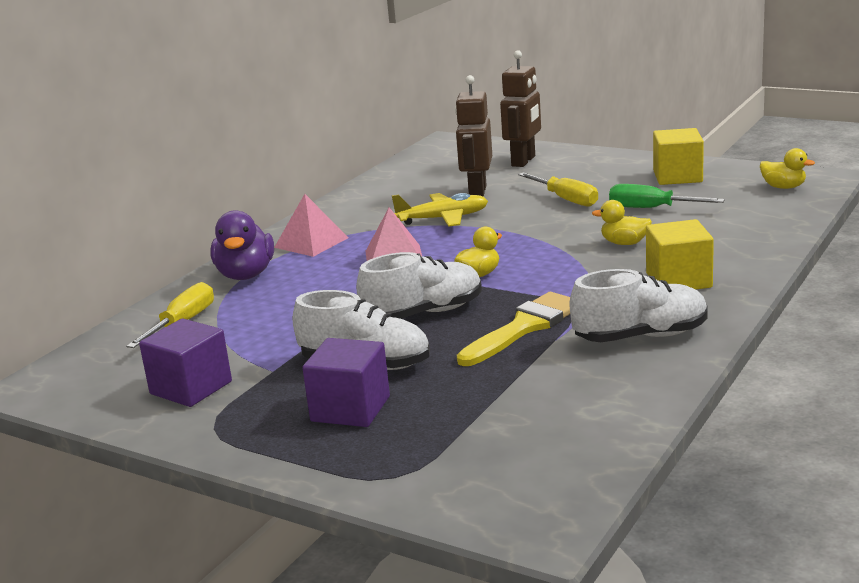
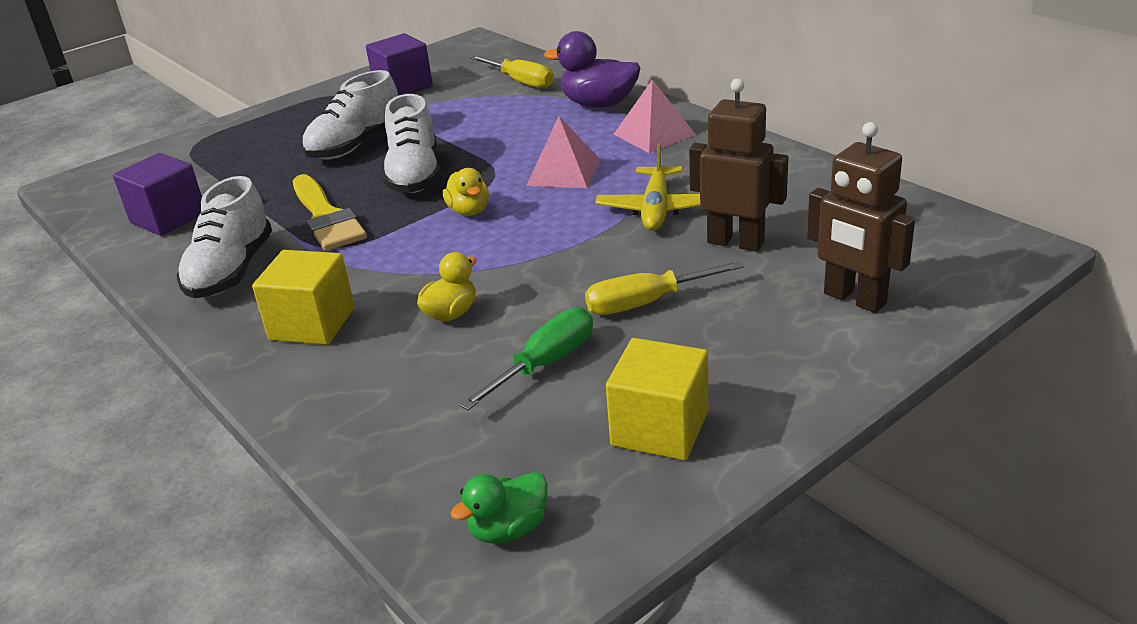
camera: 110 degrees right, 10 degrees up
purple cube [302,338,390,427] -> purple cube moved to [113,153,202,236]
yellow duck [760,148,815,189] -> green duck [450,472,547,544]

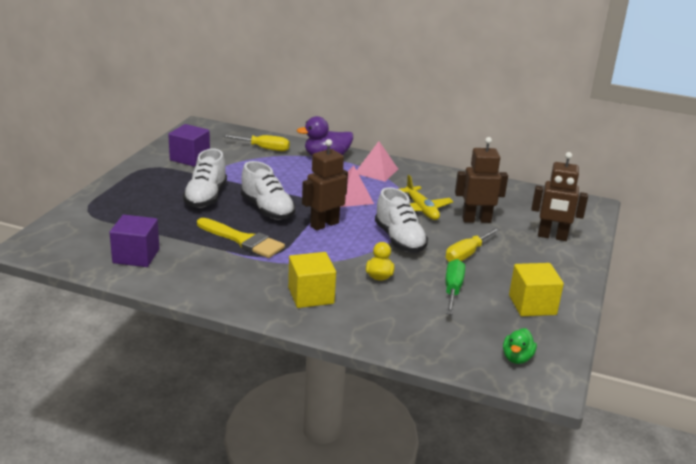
camera: 35 degrees left, 5 degrees down
white shoe [177,176,272,298] -> white shoe moved to [375,187,428,253]
yellow duck [443,168,489,216] -> brown robot [302,139,348,231]

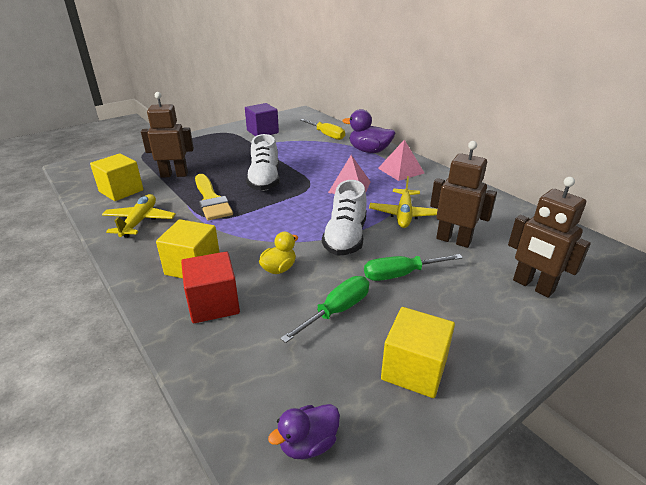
camera: 35 degrees right, 5 degrees up
purple cube [109,215,159,267] -> yellow cube [90,153,143,201]
white shoe [183,149,227,208] -> none
brown robot [302,139,348,231] -> brown robot moved to [141,92,194,178]
yellow screwdriver [446,227,501,262] -> green screwdriver [364,254,463,281]
green duck [503,328,537,364] -> purple duck [268,404,340,459]
none -> yellow plane [102,194,176,238]
none -> red cube [181,251,240,323]

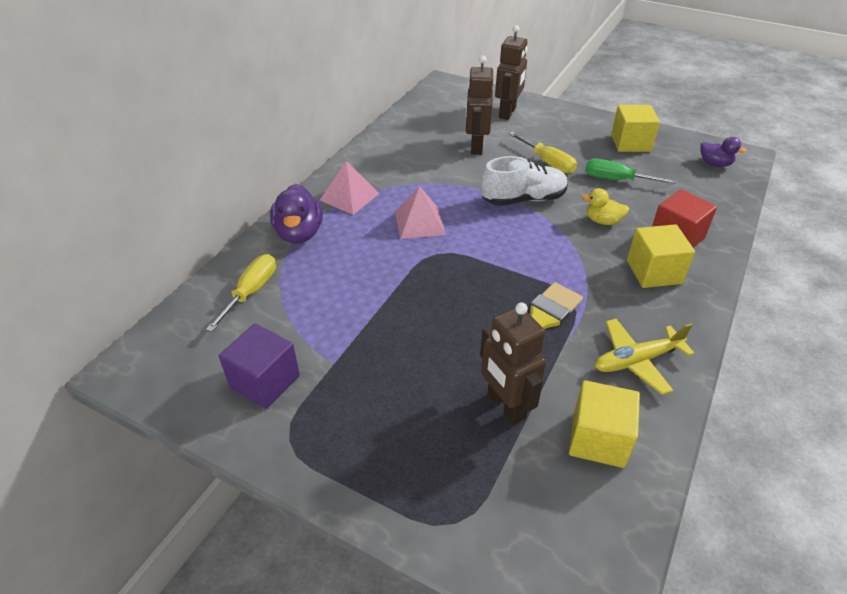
camera: 115 degrees left, 10 degrees up
white shoe [246,134,280,191] -> none
green screwdriver [364,254,463,281] -> yellow screwdriver [509,132,577,173]
yellow plane [369,176,438,228] -> none

